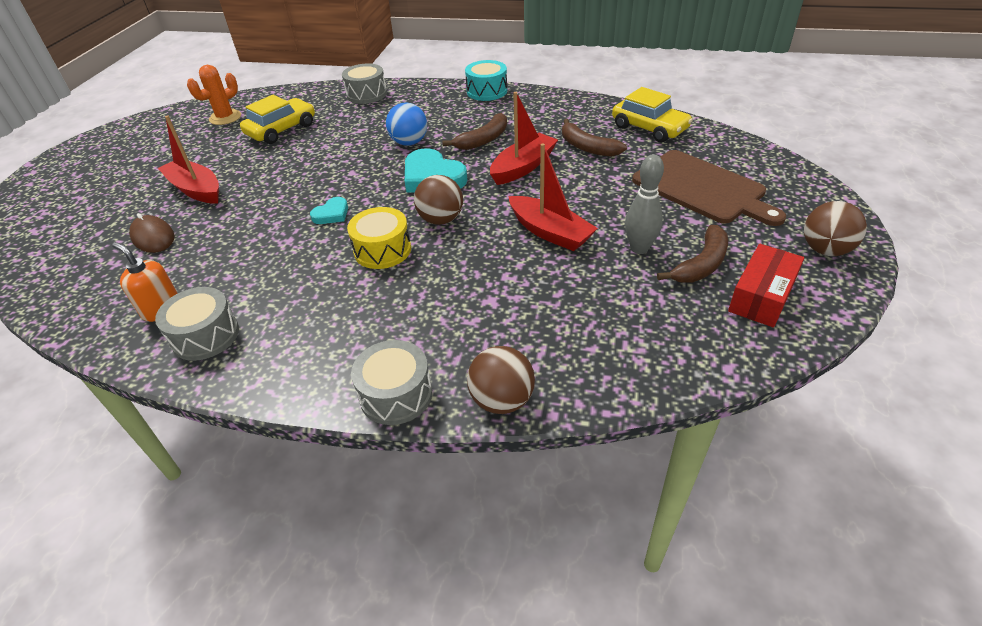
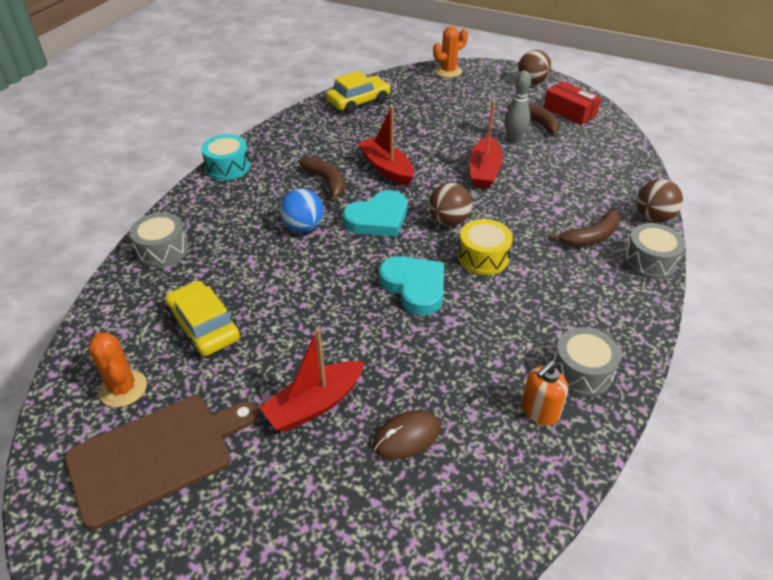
camera: 80 degrees left, 0 degrees up
turquoise heart [310,197,348,224] -> turquoise heart [379,256,444,315], size x1.89
red boat [508,143,598,251] -> red boat turned 135 degrees clockwise [469,100,503,189]
brown banana [562,119,627,157] -> brown banana moved to [548,209,621,247]
brown cutting board [632,150,786,226] -> brown cutting board moved to [65,396,259,530]
none -> orange cactus [433,26,468,78]

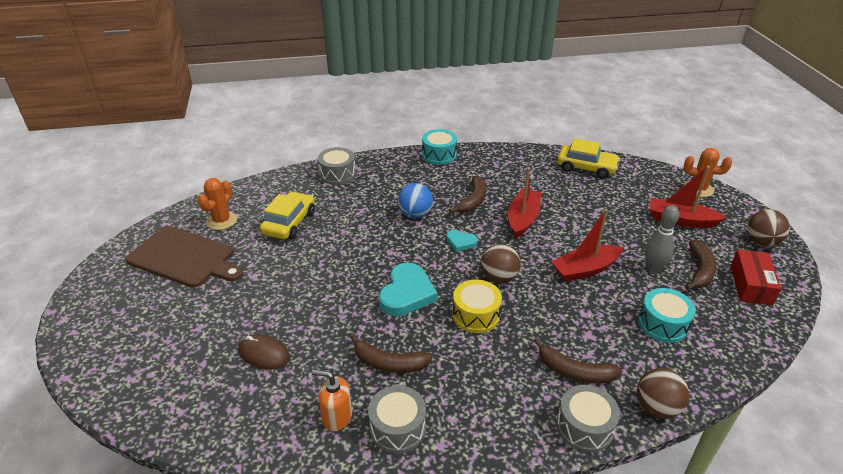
camera: 55 degrees right, 5 degrees down
red boat [259,328,365,432] -> red boat moved to [650,166,727,228]
turquoise heart [343,190,407,237] -> turquoise heart [446,230,478,252], size x0.53
none -> brown banana [350,333,433,373]
none -> turquoise drum [638,288,696,343]

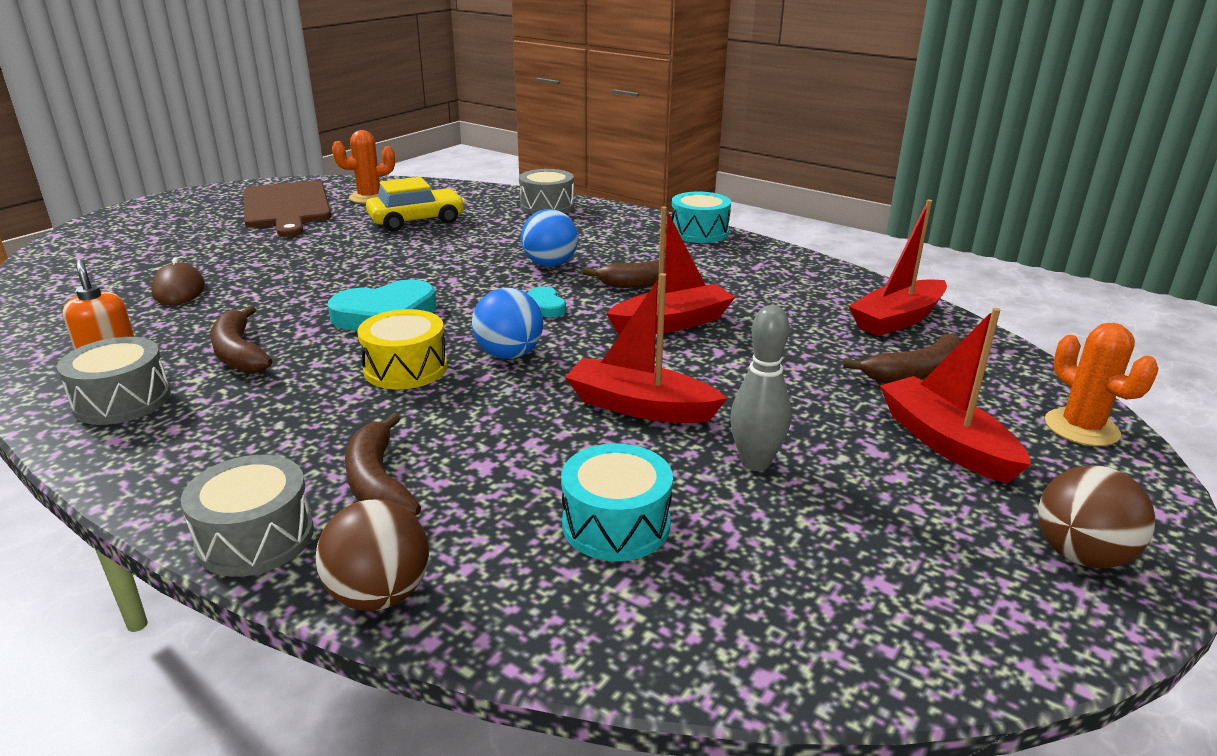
camera: 45 degrees right, 10 degrees down
brown ball [480,244,521,284] -> blue ball [472,288,543,359]
yellow car [558,138,620,179] -> red boat [849,200,947,336]
brown banana [685,240,717,290] -> brown banana moved to [843,334,962,383]
red box [730,249,782,305] -> none

